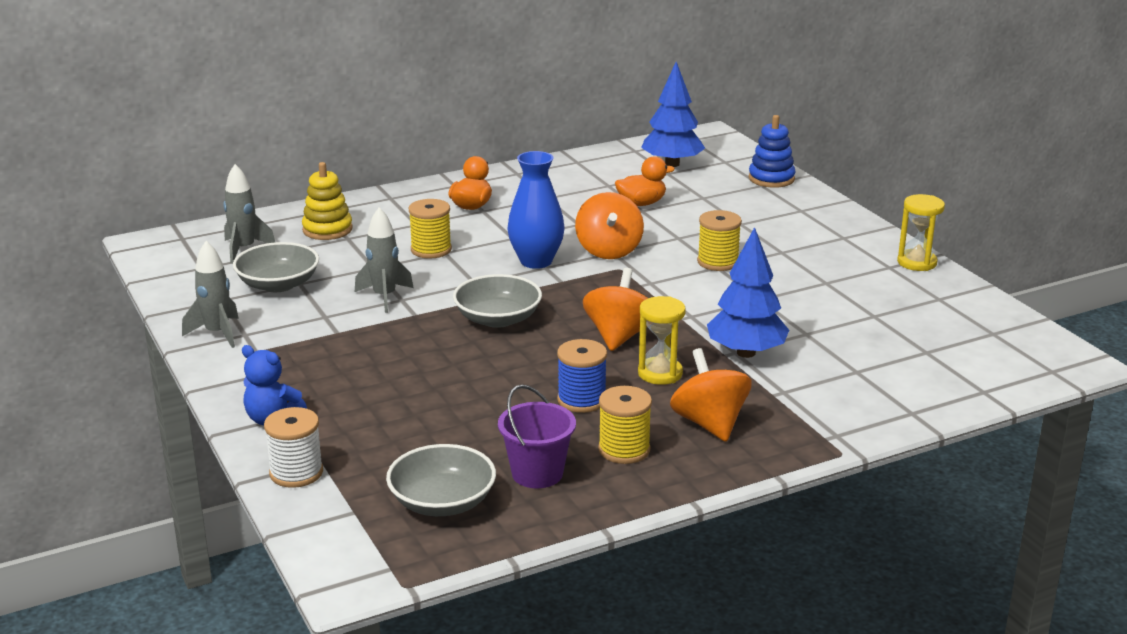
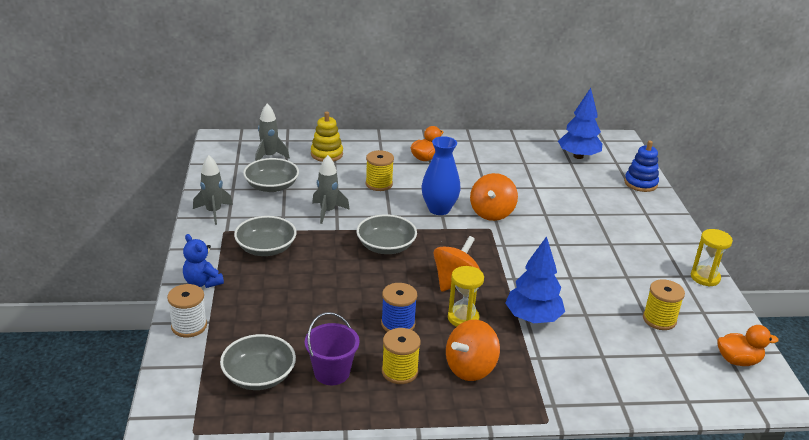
camera: 20 degrees right, 5 degrees up
orange duck [615,156,675,206] -> orange duck moved to [717,325,778,366]
orange spinning top [670,348,752,442] -> orange spinning top turned 135 degrees counterclockwise [446,320,500,381]
yellow spool [697,210,742,271] -> yellow spool moved to [643,279,685,330]
none -> grey bowl [234,216,297,256]

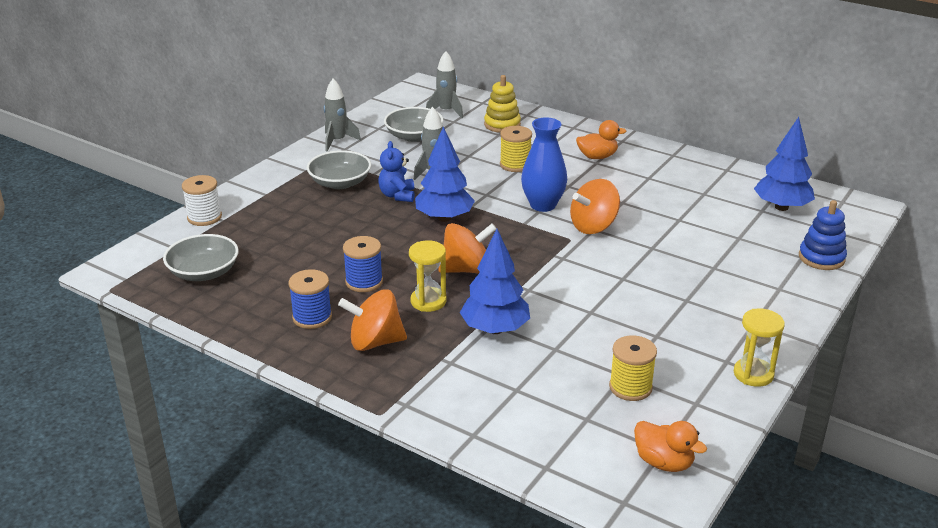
camera: 40 degrees right, 0 degrees up
blue teddy bear [183,234,224,288] -> blue teddy bear moved to [378,141,415,202]
purple bucket [305,312,360,385] -> none
grey bowl [356,214,417,254] -> blue tree [415,126,475,222]
yellow spool [382,328,421,384] -> blue spool [289,269,332,329]

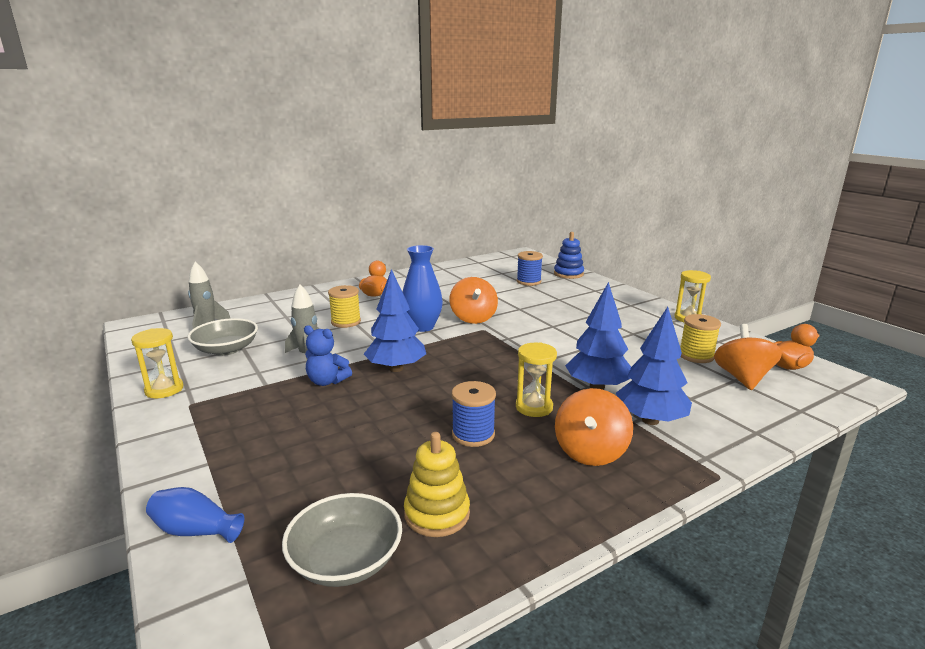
camera: 65 degrees left, 10 degrees down
white spool [182,175,222,226] -> blue vase [146,487,244,543]
blue spool [289,269,332,329] -> blue spool moved to [517,251,543,286]
grey bowl [307,150,371,189] -> none
grey rocket [324,79,361,151] -> yellow hourglass [131,328,183,398]
orange spinning top [438,223,497,274] -> orange spinning top moved to [714,324,782,390]
yellow stacking toy [484,75,521,133] -> yellow stacking toy moved to [404,432,470,537]
blue tree [754,117,815,211] -> blue tree moved to [616,307,692,425]

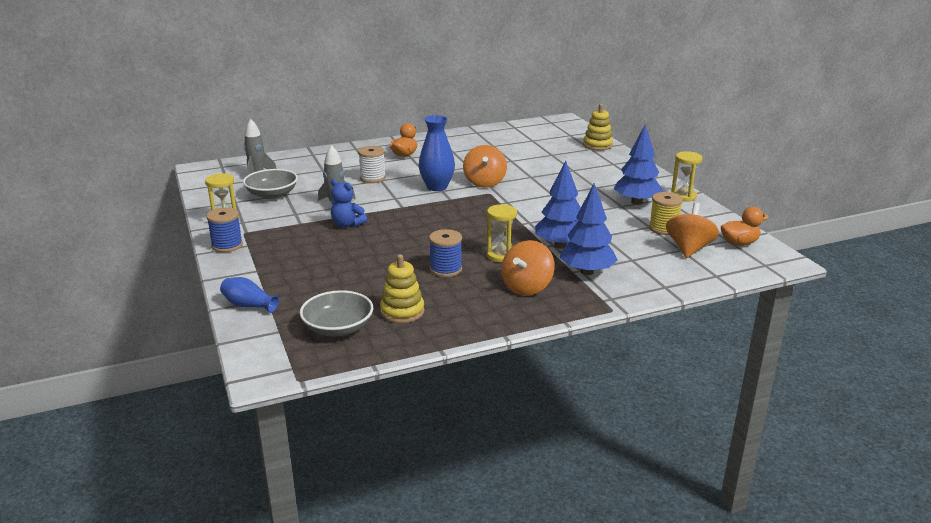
camera: 10 degrees right, 5 degrees up
yellow spool [328,285,361,328] -> white spool [358,146,386,183]
blue tree [364,269,426,372] -> blue tree moved to [614,124,663,205]
blue spool [517,251,543,286] -> blue spool moved to [206,207,243,252]
blue stacking toy [554,232,584,279] -> yellow stacking toy [583,104,613,150]

